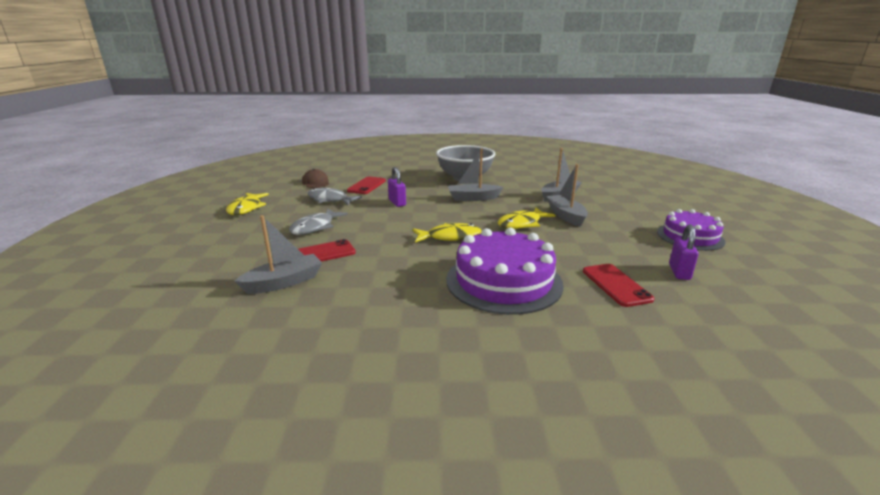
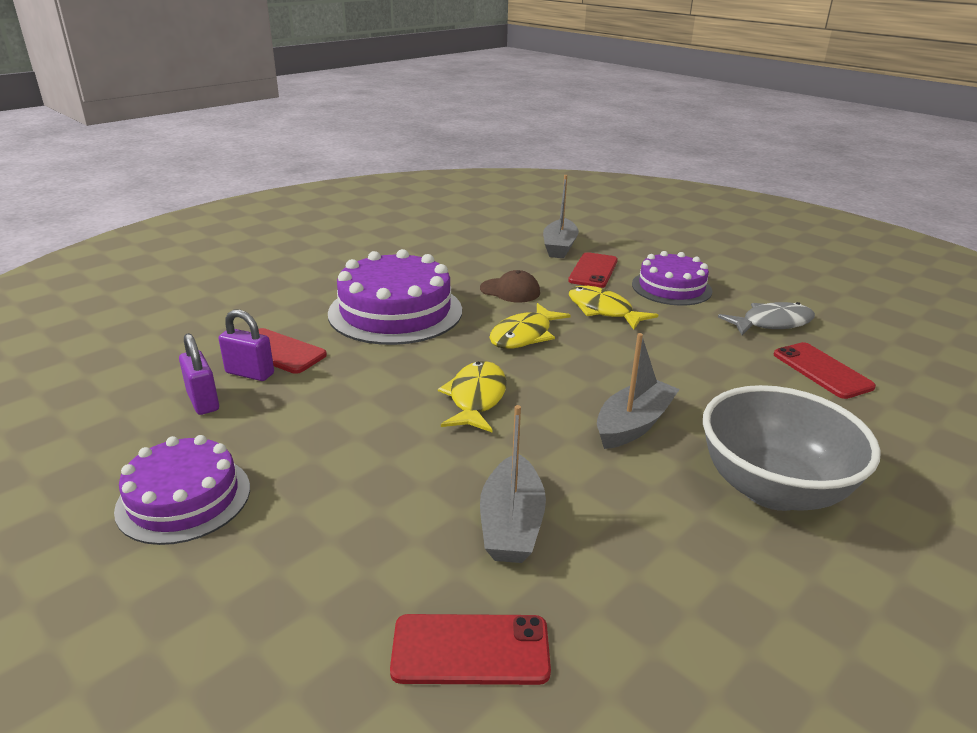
camera: 135 degrees right, 5 degrees up
yellow fish [226,193,269,215] -> yellow fish moved to [569,286,658,330]
grey fish [289,208,348,235] -> purple cake [632,251,712,306]
brown cap [302,169,329,188] -> brown cap moved to [480,270,540,302]
purple padlock [388,167,406,207] -> purple padlock moved to [219,310,274,381]
grey boat [547,164,588,227] -> none
none -> red phone [390,614,551,685]

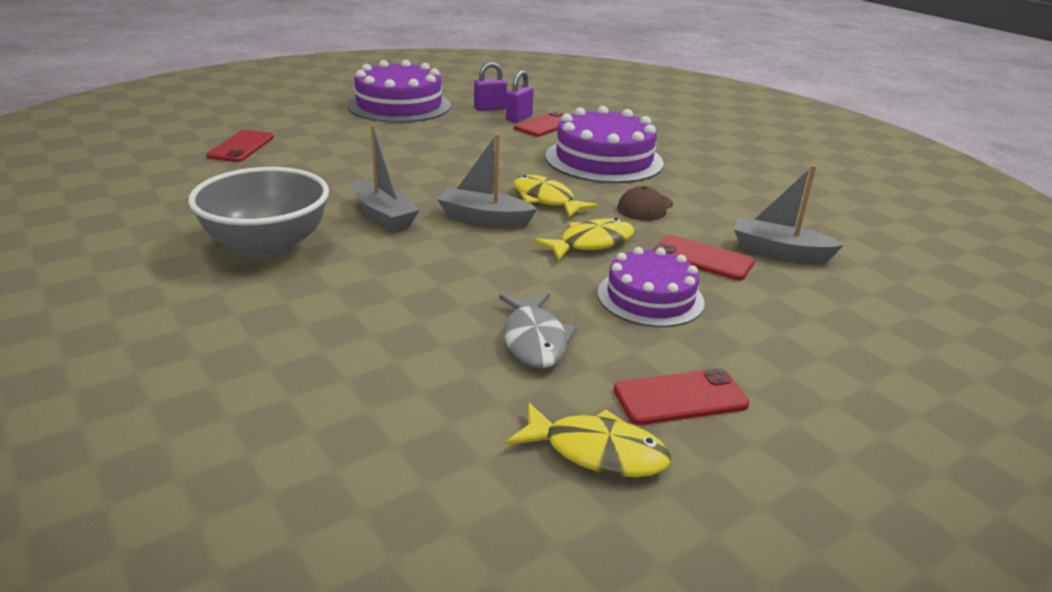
camera: 100 degrees right, 0 degrees up
purple cake [114,435,250,545] -> purple cake [347,60,451,123], size x1.56
yellow fish [438,361,507,432] -> yellow fish moved to [506,402,671,477]
grey boat [480,405,546,563] -> grey boat moved to [437,133,537,227]
red phone [773,342,876,399] -> red phone moved to [613,368,749,425]

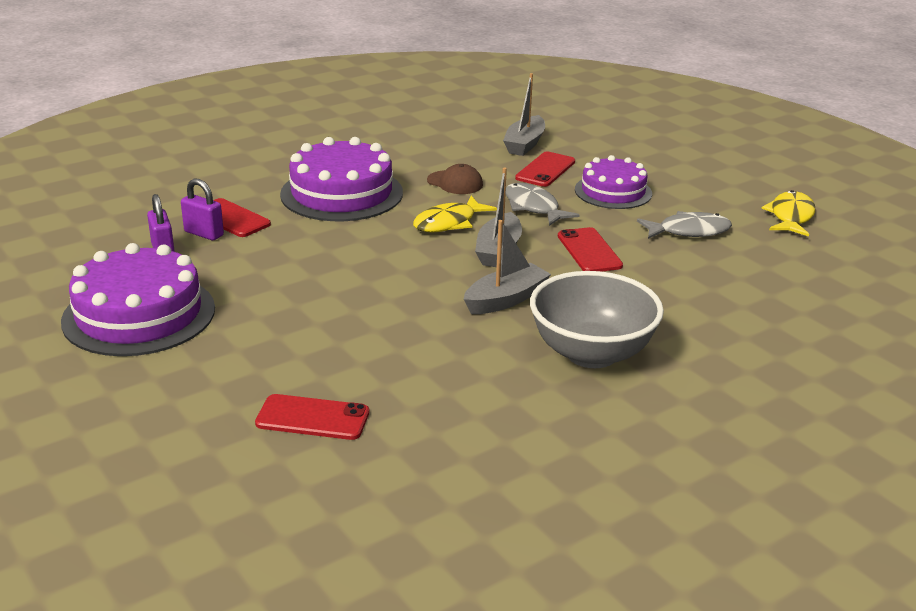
camera: 90 degrees left, 0 degrees up
yellow fish [533,218,634,261] -> grey fish [506,183,580,226]
red phone [613,368,749,425] -> red phone moved to [558,227,623,272]

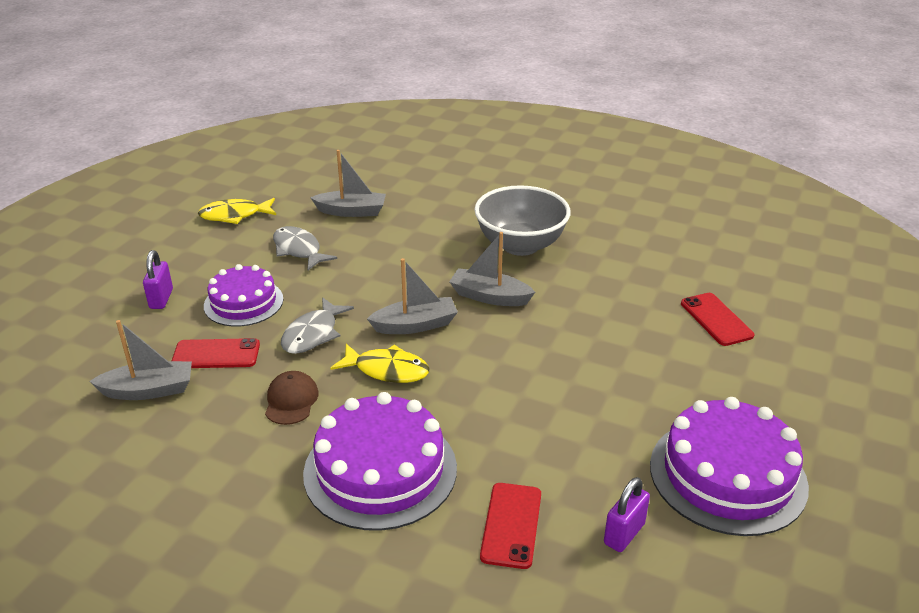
camera: 120 degrees left, 5 degrees up
purple padlock [181,178,224,240] -> purple padlock moved to [143,250,173,309]
red phone [558,227,623,272] -> none
none -> grey boat [310,150,386,217]

